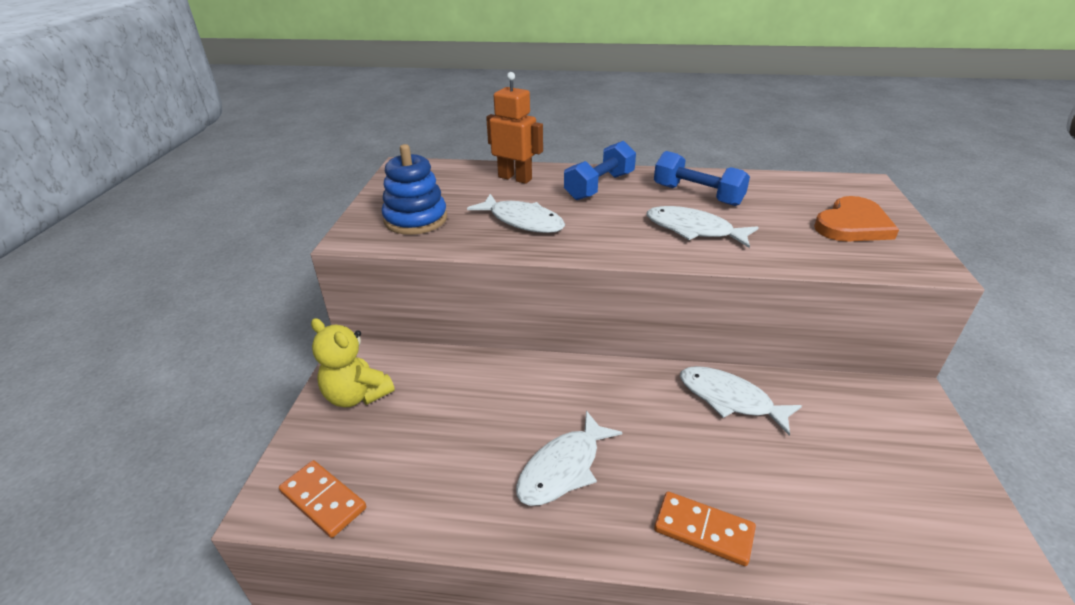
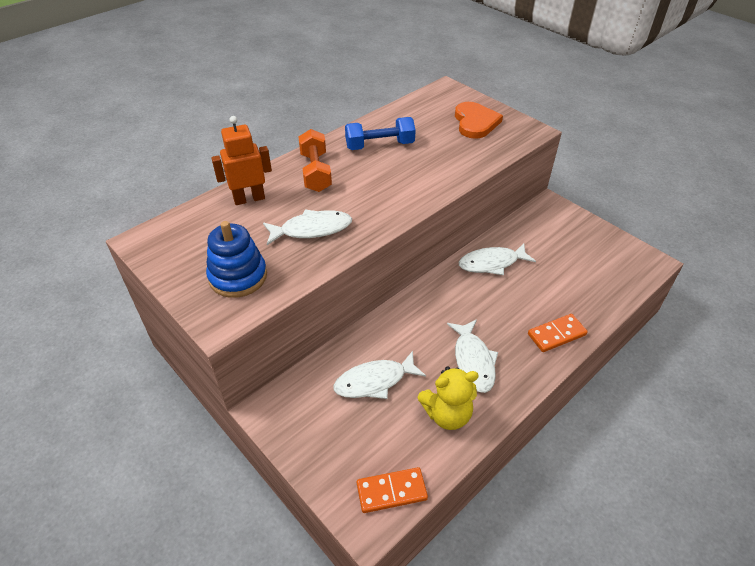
camera: 50 degrees left, 10 degrees up
yellow teddy bear [311,318,395,407] -> yellow teddy bear moved to [418,367,479,430]
blue dumbbell [564,141,636,200] -> orange dumbbell [299,129,332,192]
white fish [647,206,759,248] -> white fish moved to [334,351,426,399]

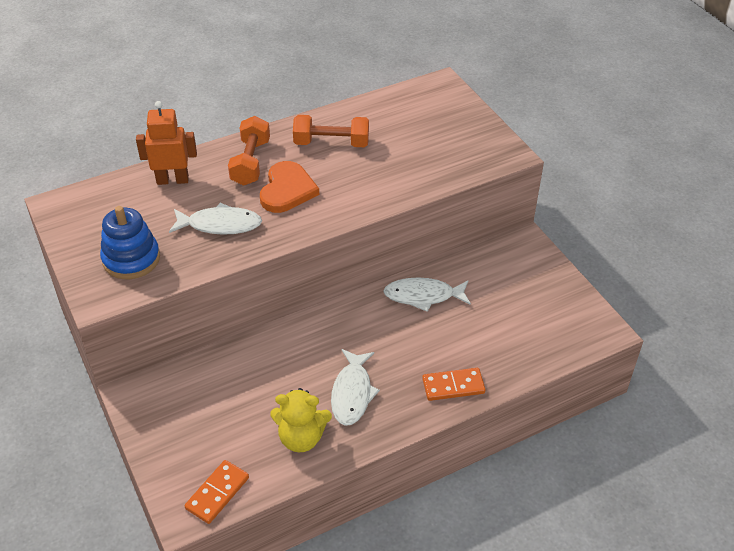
camera: 15 degrees right, 0 degrees up
white fish [334,351,426,399] -> none
blue dumbbell [345,117,416,150] -> orange dumbbell [293,115,369,147]
orange domino [357,467,428,513] -> orange domino turned 60 degrees counterclockwise [185,460,249,524]
orange heart [455,102,503,139] -> orange heart moved to [260,161,319,213]

